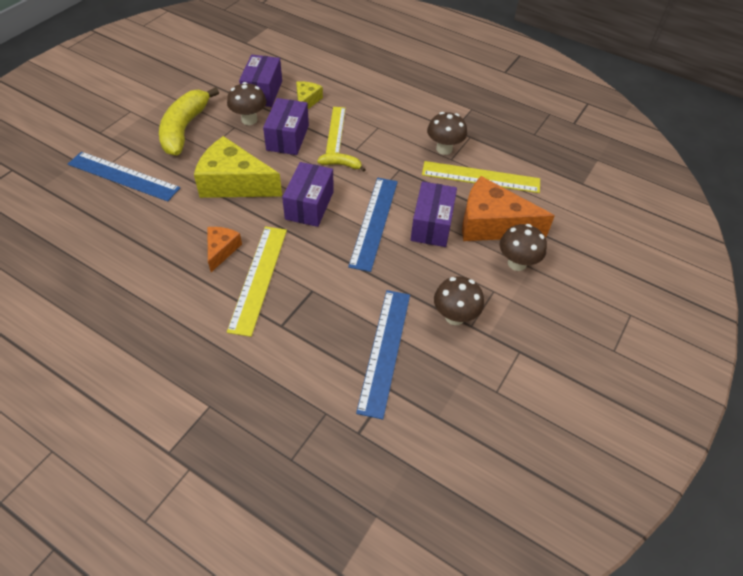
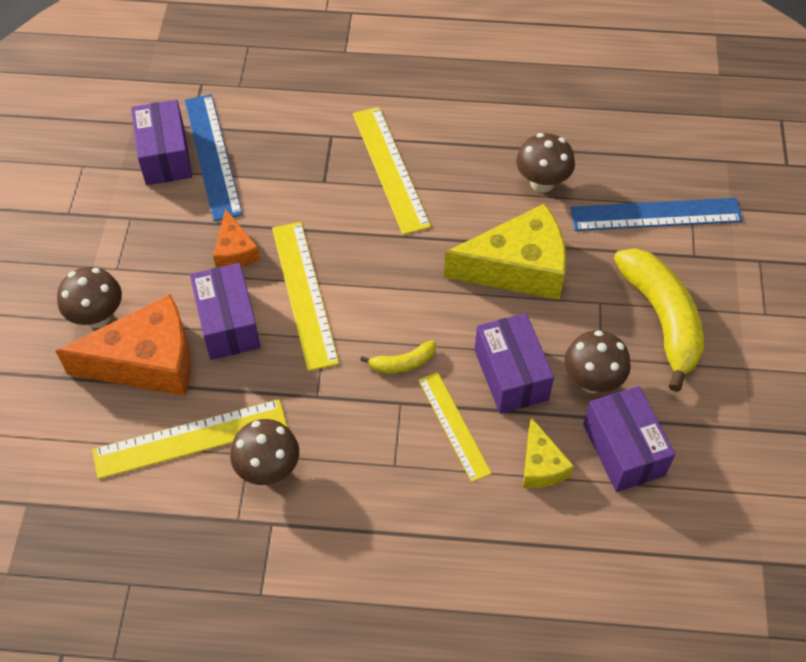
camera: 155 degrees right, 5 degrees up
orange cheese [207,227,242,272] -> orange cheese moved to [213,209,260,267]
purple box [282,162,334,227] -> purple box moved to [131,100,192,185]
blue ruler [348,178,398,272] -> yellow ruler [272,222,339,371]
brown mushroom [434,276,484,325] -> brown mushroom moved to [516,133,575,193]

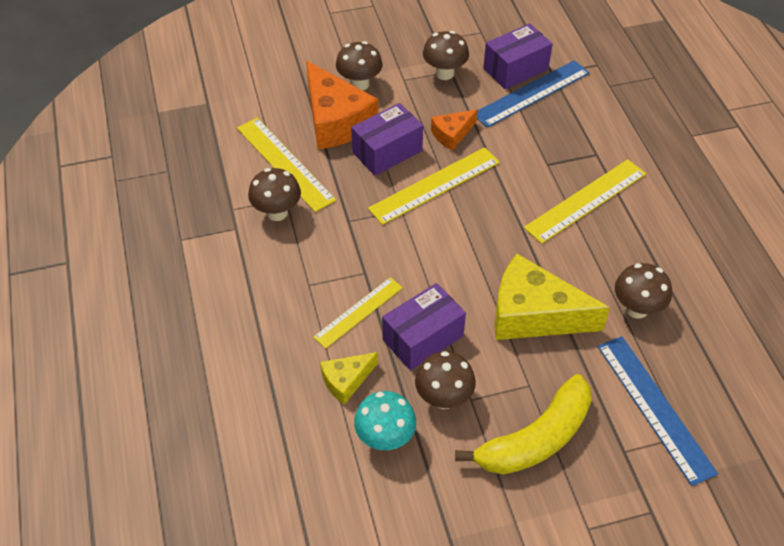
camera: 70 degrees right, 5 degrees down
yellow banana [360,340,436,374] -> none
yellow cheese [444,203,566,300] -> yellow cheese turned 135 degrees clockwise [495,254,610,340]
purple box [583,386,675,492] -> turquoise mushroom [354,391,416,450]
none -> brown mushroom [423,31,469,80]

